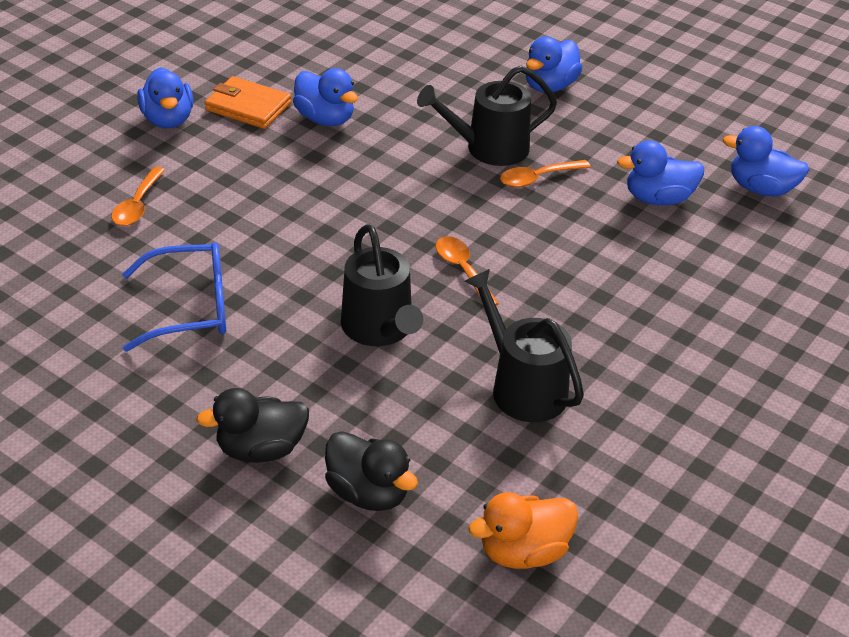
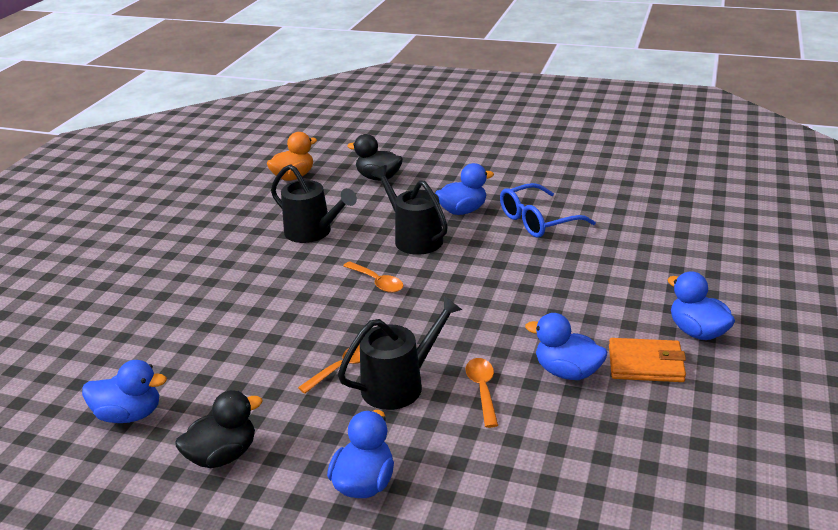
camera: 165 degrees right, 10 degrees down
orange spoon [111,167,165,226] -> orange spoon moved to [466,358,498,428]
black duck [196,388,309,463] -> black duck moved to [175,390,263,468]
blue duck [617,140,704,205] -> blue duck moved to [435,163,494,215]

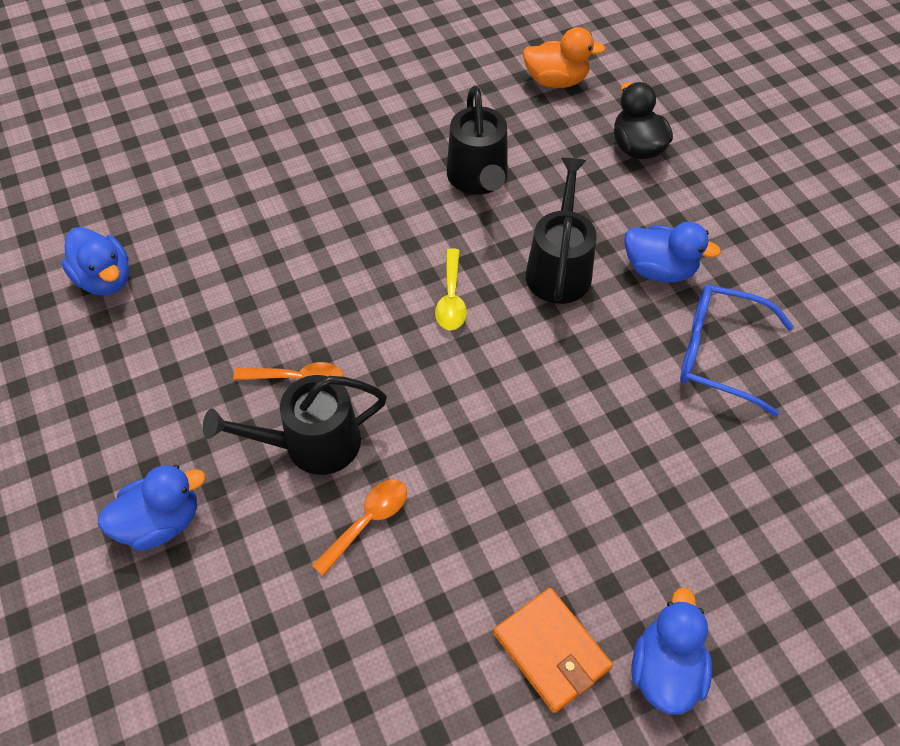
camera: 45 degrees right, 25 degrees up
black duck [175,390,263,468] -> none
black watering can [338,296,462,410] -> black watering can turned 150 degrees clockwise [203,375,387,475]
orange spoon [343,261,404,293] -> yellow spoon [435,249,467,330]
blue duck [525,313,607,380] -> none

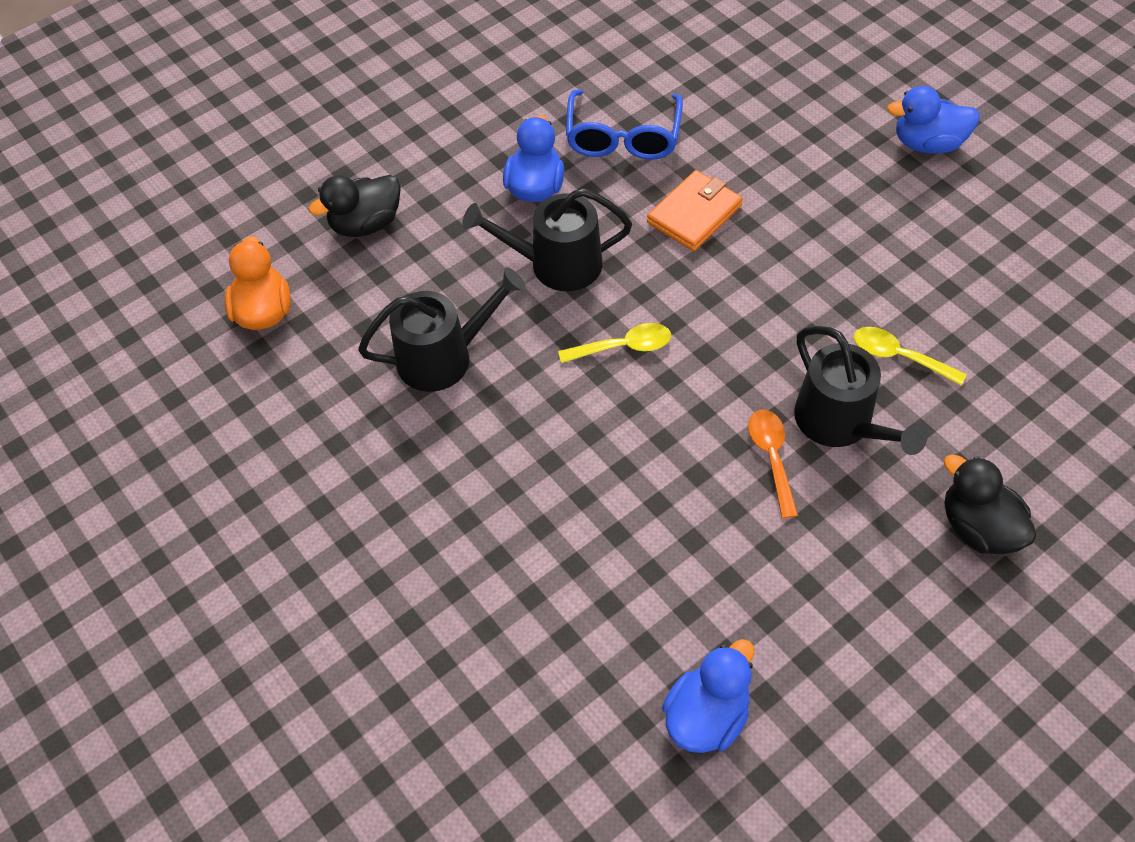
camera: 100 degrees left, 0 degrees up
blue duck [98,465,206,551] -> black duck [944,454,1037,554]
orange spoon [312,479,407,576] -> yellow spoon [853,327,967,386]
orange wallet [493,588,613,713] -> orange wallet moved to [647,170,743,251]

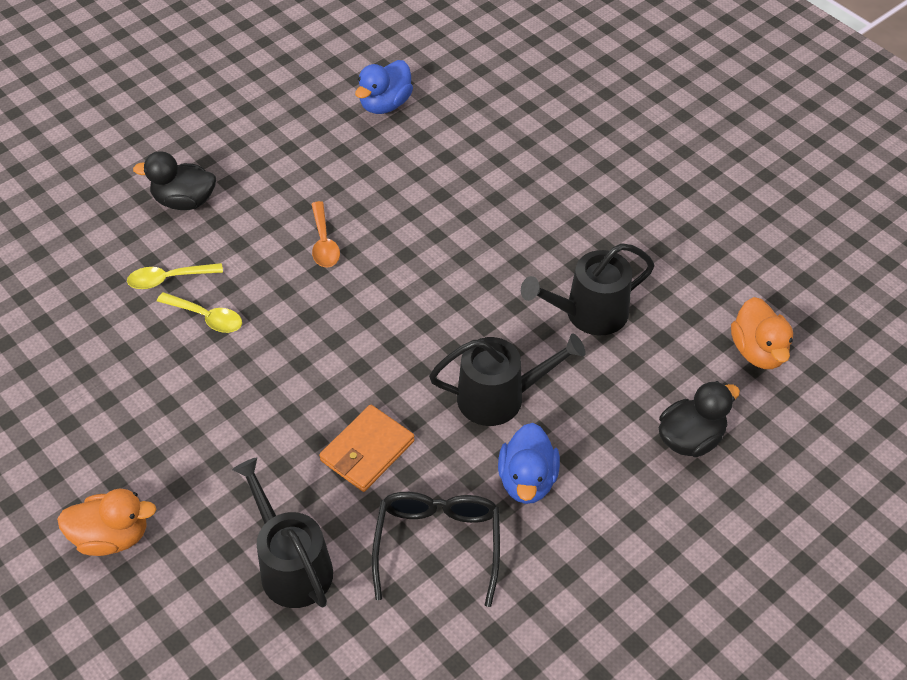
camera: 175 degrees right, 5 degrees down
yellow spoon [558,323,671,363] -> yellow spoon moved to [127,263,223,289]
blue glasses [566,89,683,160] -> black glasses [372,492,500,607]
black watering can [794,326,927,455] -> black watering can moved to [232,457,333,608]
blue duck [887,86,980,154] -> orange duck [57,489,157,556]
black duck [944,454,1037,554] -> black duck turned 135 degrees clockwise [133,151,216,210]

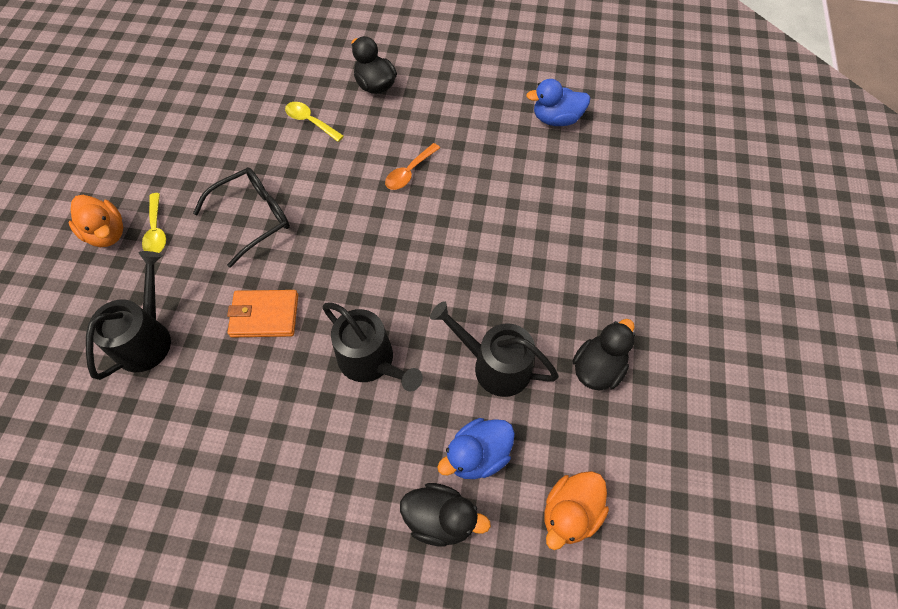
camera: 50 degrees right, 10 degrees up
yellow spoon [157,292,242,333] -> yellow spoon moved to [142,193,166,253]
black glasses [372,492,500,607] -> black glasses moved to [193,167,290,268]
blue duck [498,423,560,504] -> blue duck moved to [437,418,515,479]
none -> black duck [572,319,635,391]

